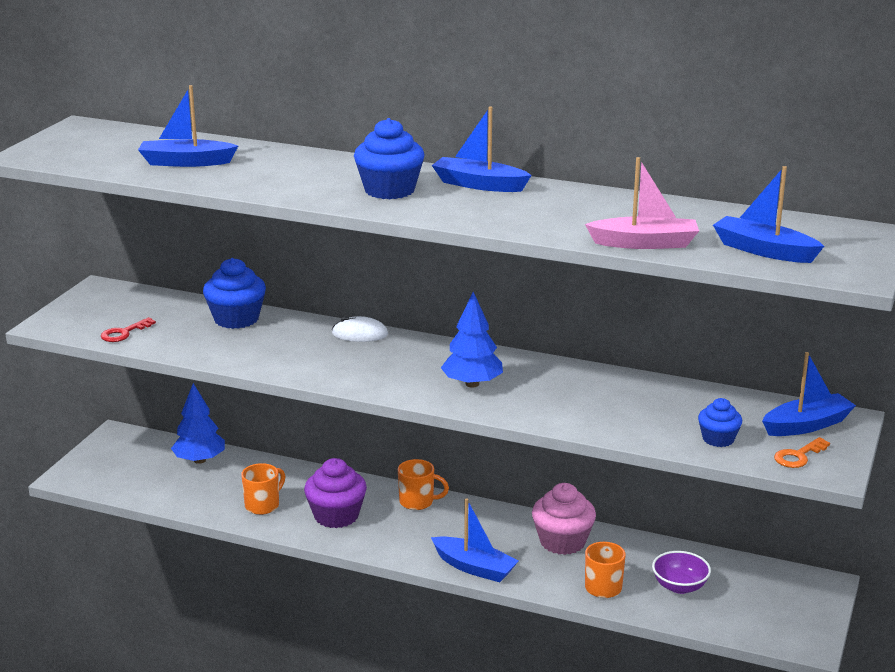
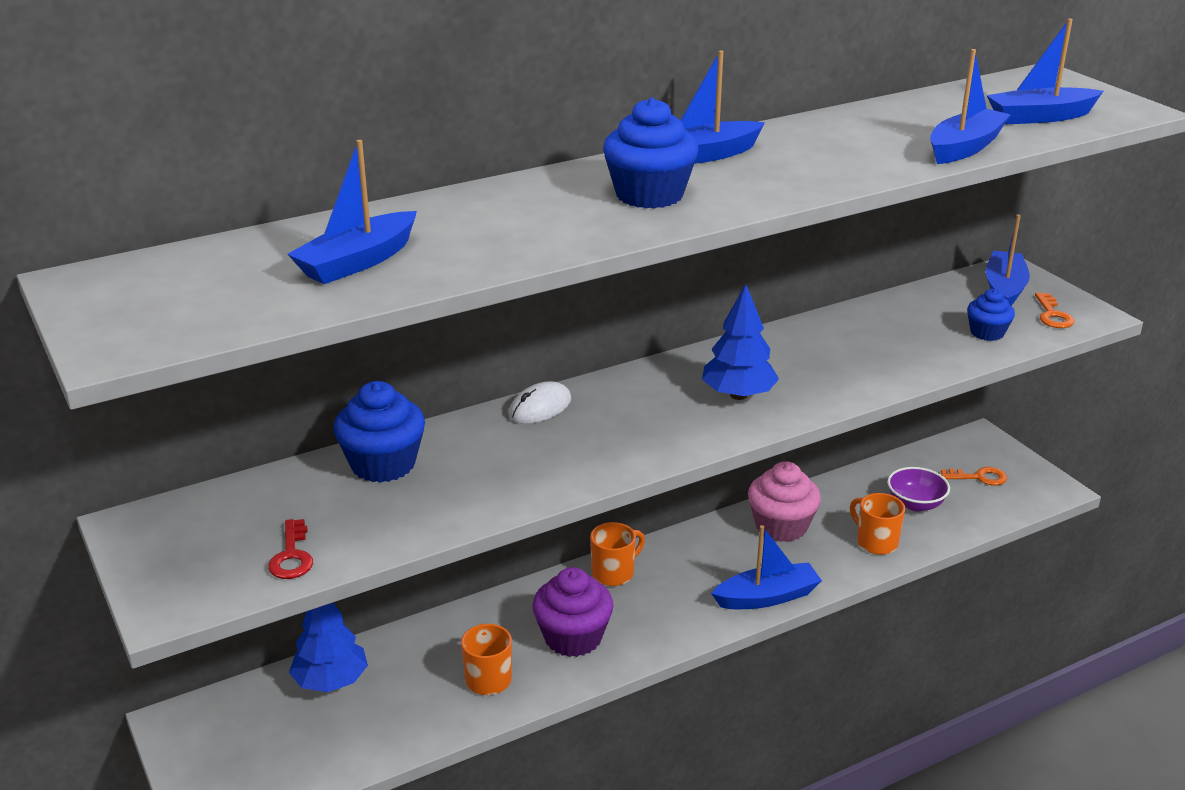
camera: 50 degrees left, 5 degrees up
pink boat [585,157,699,249] -> blue boat [930,49,1011,164]
none -> orange key [941,467,1007,486]

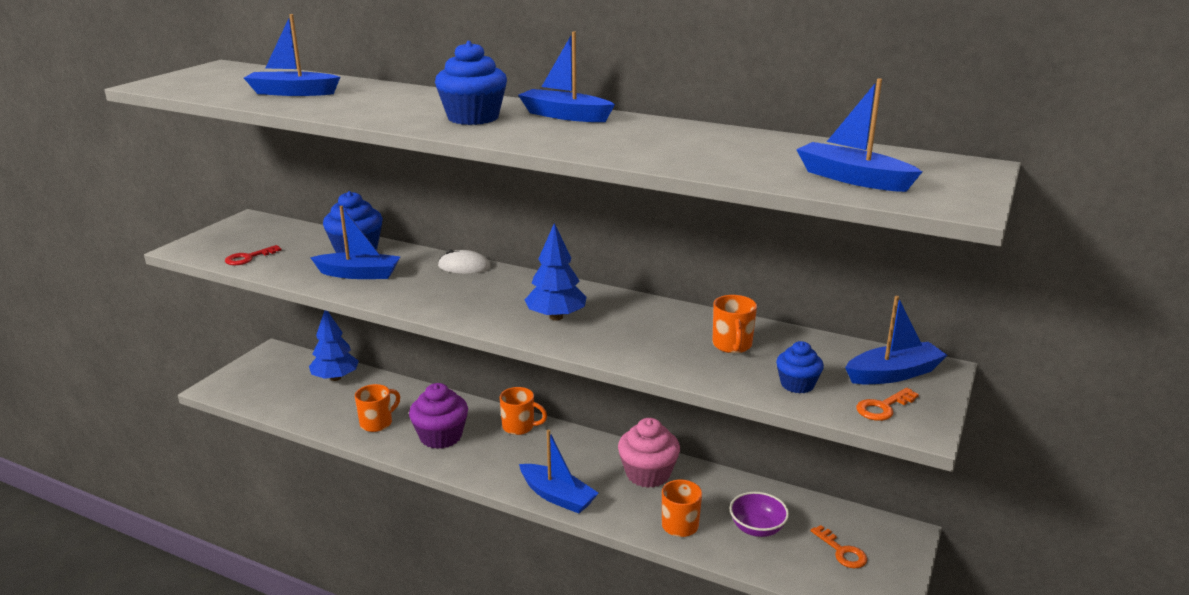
camera: 55 degrees right, 5 degrees down
blue boat [930,49,1011,164] -> blue boat moved to [310,206,401,279]
none -> orange mug [712,295,757,353]

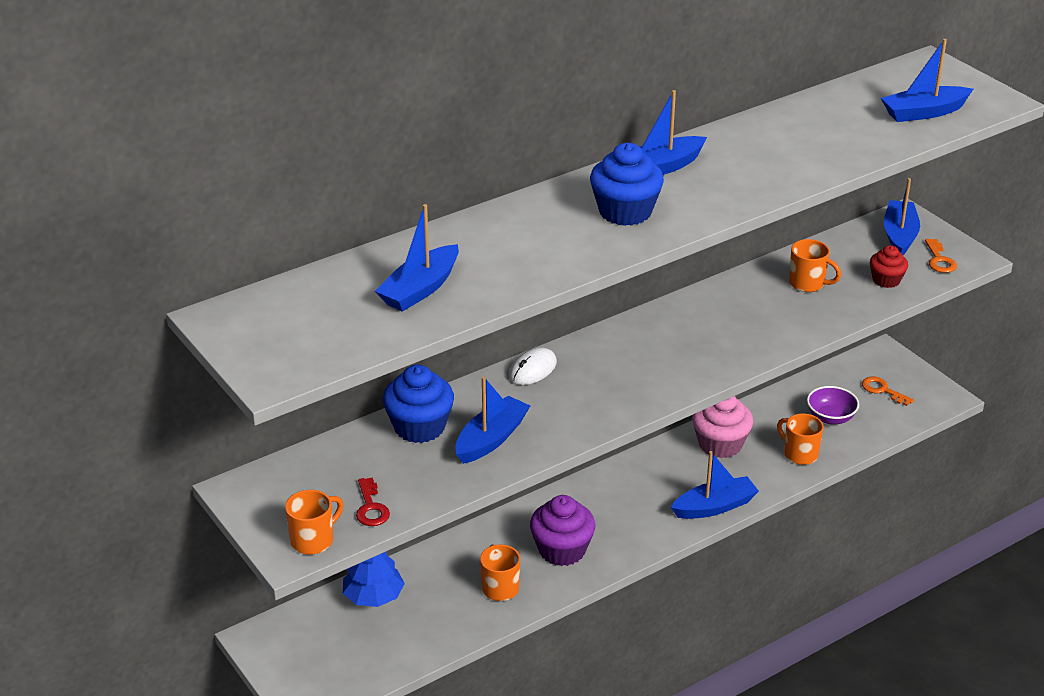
camera: 60 degrees left, 10 degrees up
orange mug [500,387,547,435] -> orange mug moved to [285,490,344,555]
blue tree [525,223,586,321] -> none
blue cupcake [776,341,824,393] -> red cupcake [870,245,908,288]
orange key [811,525,867,568] -> orange key turned 135 degrees counterclockwise [862,377,914,406]

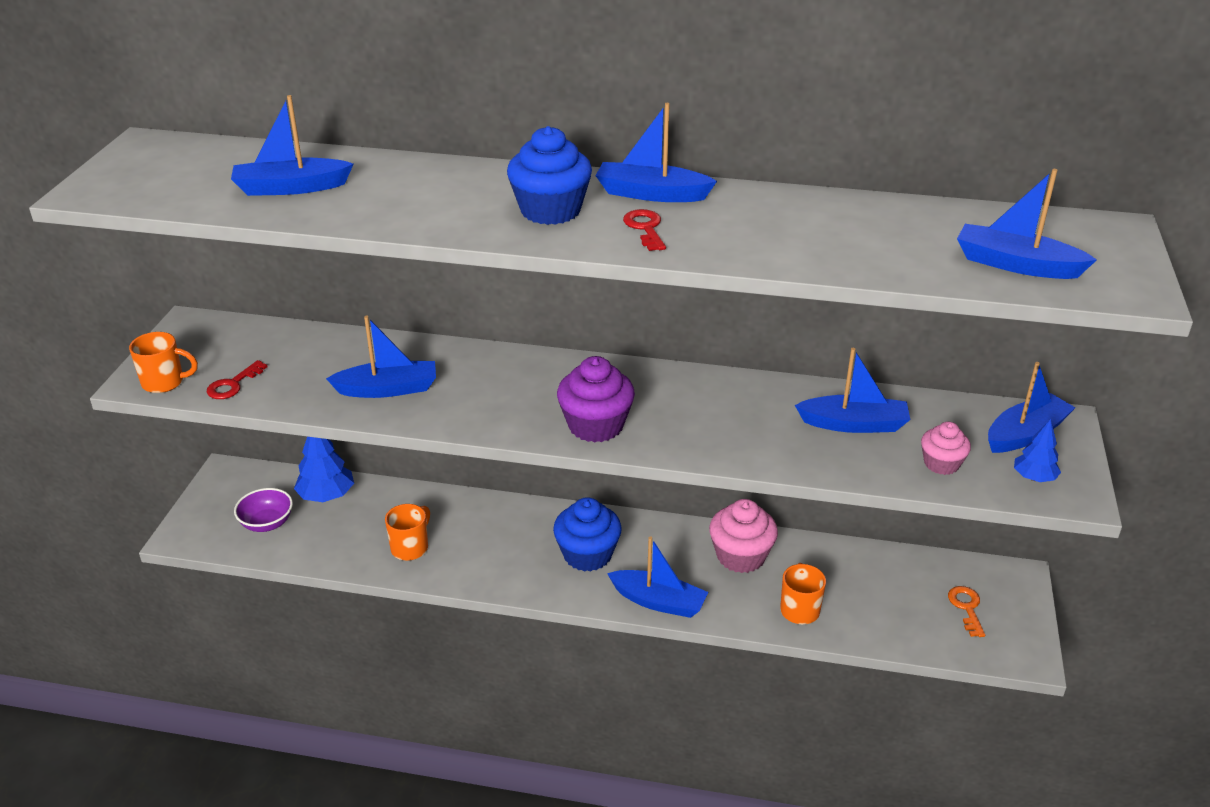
camera: 45 degrees right, 0 degrees up
blue cupcake [383,364,454,443] -> blue cupcake moved to [553,497,622,572]
white mouse [509,347,557,385] -> none
purple cupcake [530,495,595,566] -> purple cupcake moved to [557,356,635,443]
orange mug [789,239,841,292] -> blue boat [795,348,910,433]
purple bowl [807,386,859,425] -> purple bowl moved to [234,488,293,532]
red cupcake [870,245,908,288] -> pink cupcake [921,422,971,475]
orange key [925,239,957,273] -> blue tree [1014,419,1061,482]
none -> red key [623,209,666,251]

